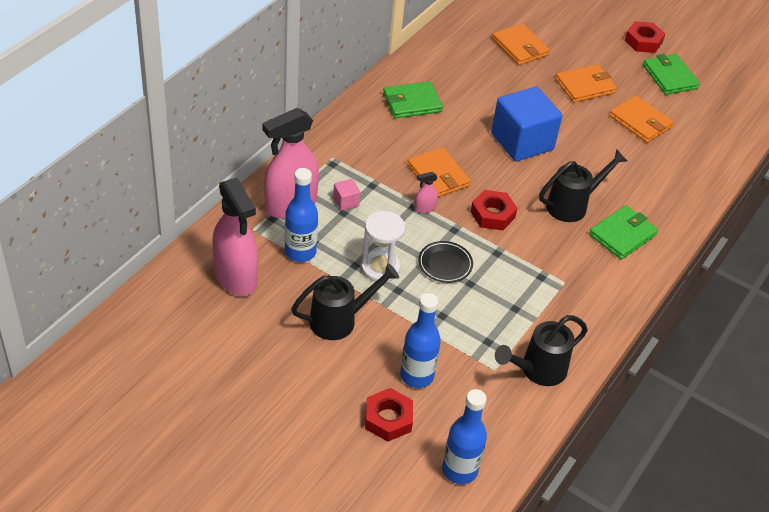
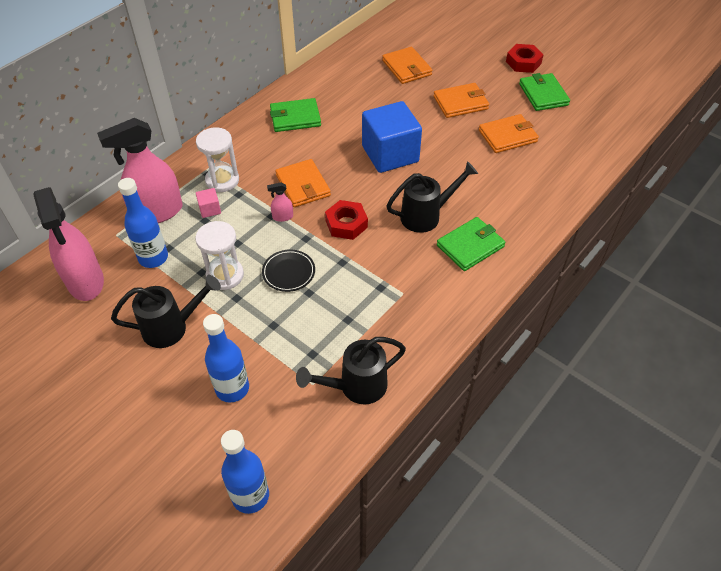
camera: 10 degrees right, 5 degrees up
red nut [365,388,413,442] -> none
orange wallet [609,96,674,143] -> orange wallet turned 75 degrees counterclockwise [479,114,539,153]
none -> white hourglass [196,127,239,192]

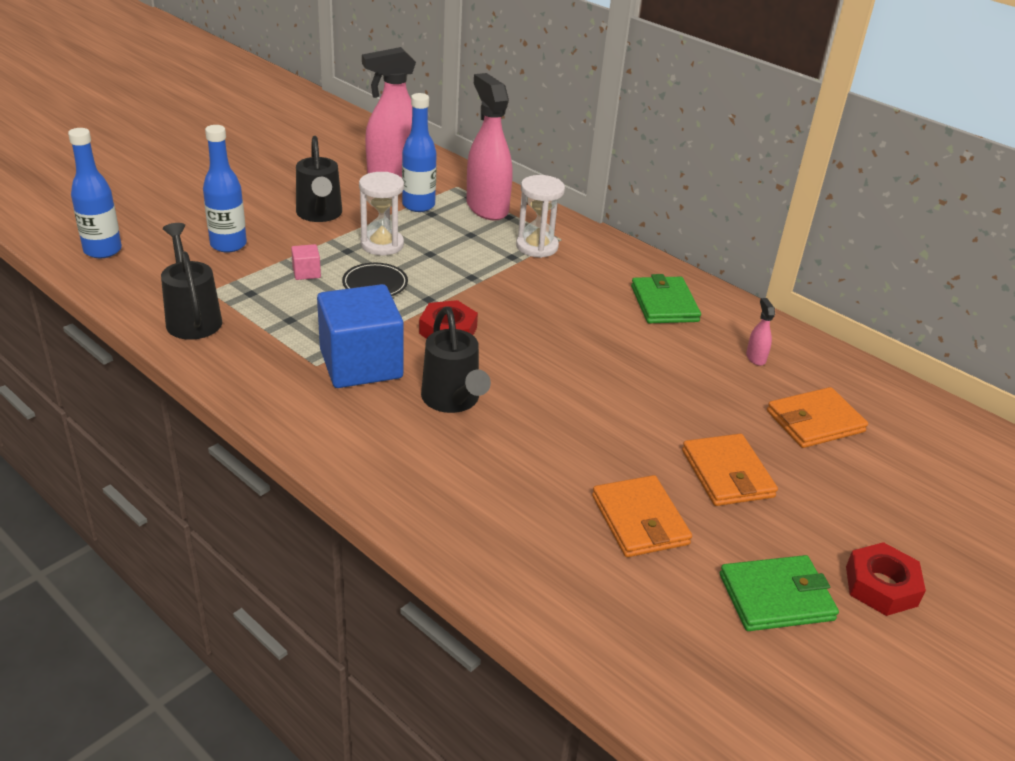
camera: 90 degrees right, 15 degrees down
pink cube [196,188,221,218] -> pink cube moved to [291,244,321,280]
pink spray bottle [267,182,293,222] -> pink spray bottle moved to [746,298,775,366]
orange wallet [276,159,331,207] -> none
blue cube [362,101,422,173] -> blue cube moved to [317,284,404,388]
green wallet [437,217,506,271] -> none

